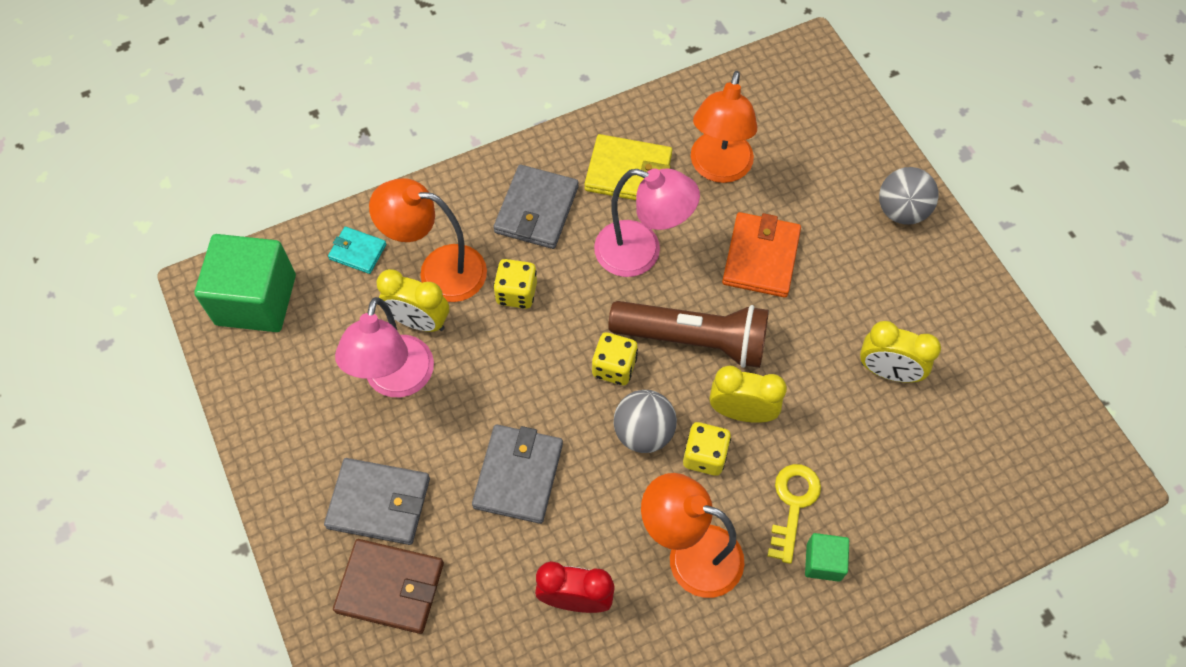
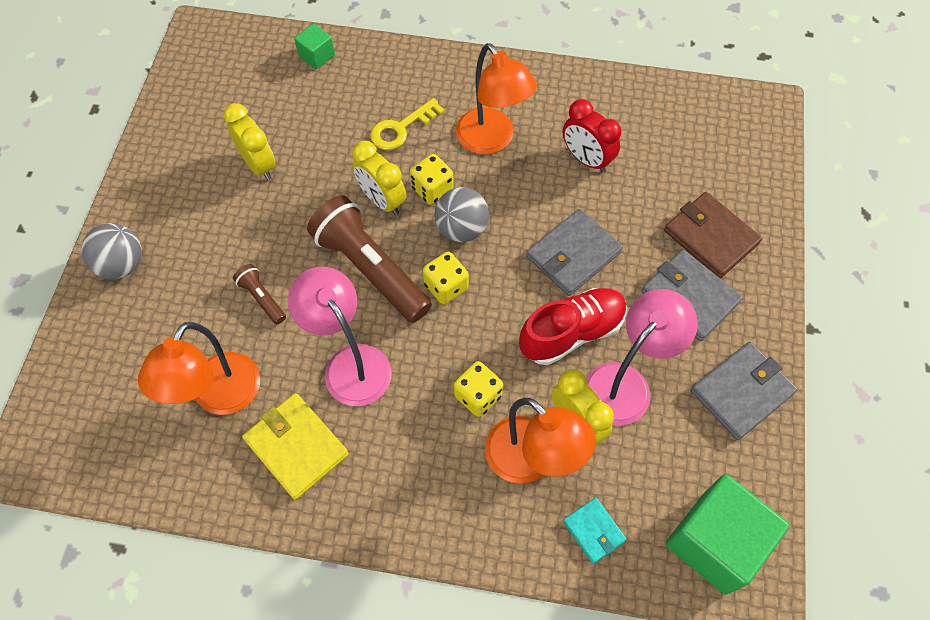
camera: 145 degrees left, 0 degrees up
grey wallet [493,165,579,249] -> grey wallet moved to [691,342,798,440]
orange lamp [691,71,757,183] -> orange lamp turned 150 degrees clockwise [138,322,260,415]
orange wallet [722,212,801,298] -> brown flashlight [233,264,286,324]
green cube [805,533,849,582] -> green cube moved to [294,24,335,69]
none -> red shoe [519,288,627,365]

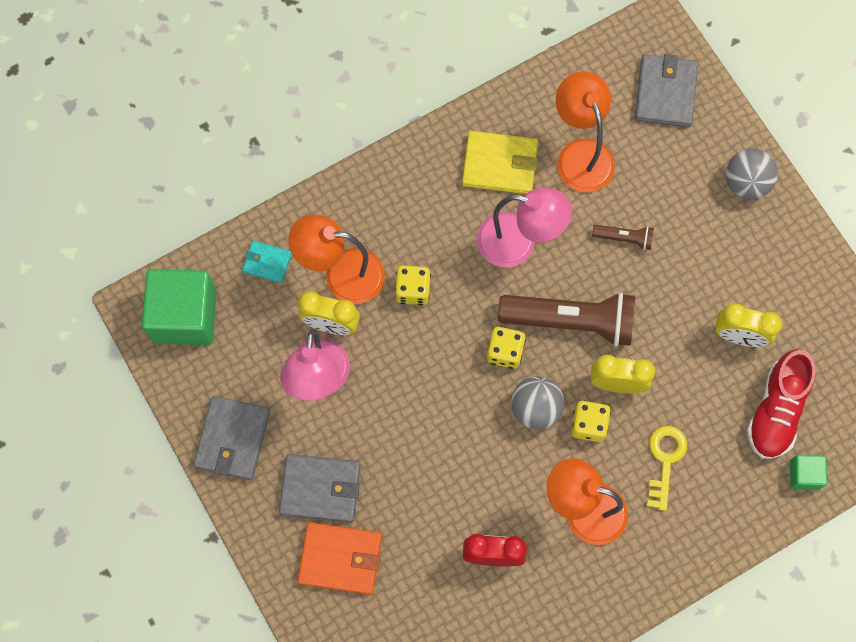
camera: 140 degrees right, 10 degrees up
red shoe [519,288,627,365] -> red shoe moved to [747,349,816,459]
grey wallet [526,209,623,296] -> grey wallet moved to [635,54,698,127]
brown wallet [664,192,762,278] -> orange wallet [298,522,382,595]

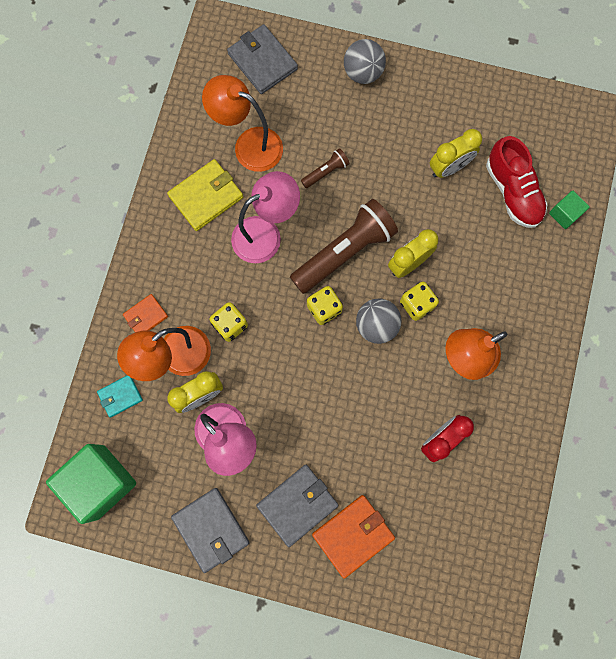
camera: 45 degrees left, 5 degrees up
yellow key [647,426,687,511] -> none
none -> orange wallet [123,294,168,332]

